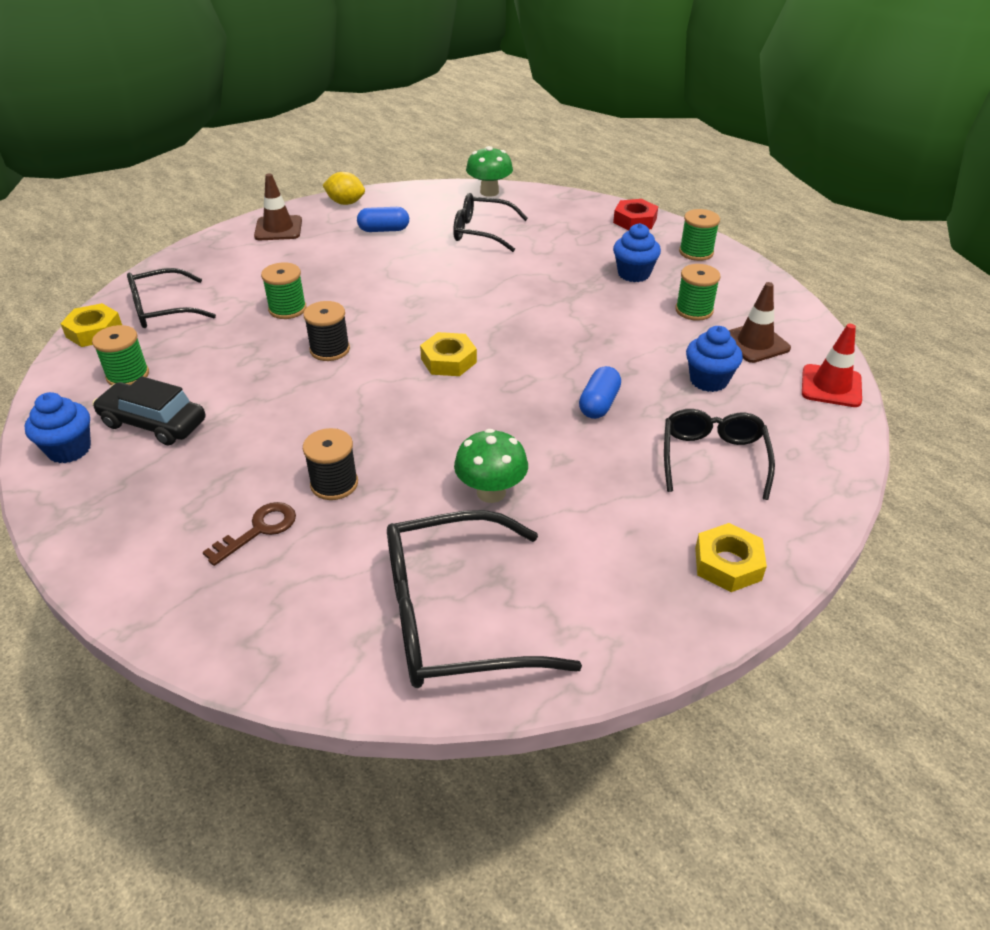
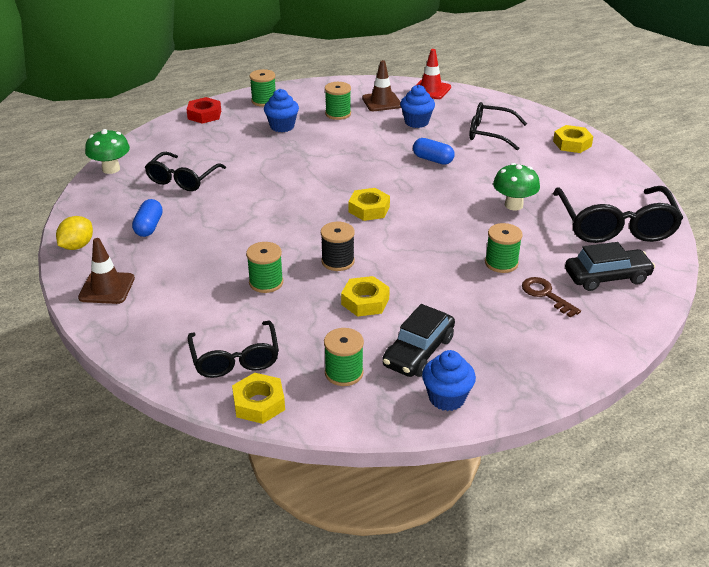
camera: 80 degrees left, 5 degrees down
black spool [303,428,358,500] -> green spool [485,223,523,273]
none -> yellow nut [341,276,390,317]
none -> black car [565,242,655,291]

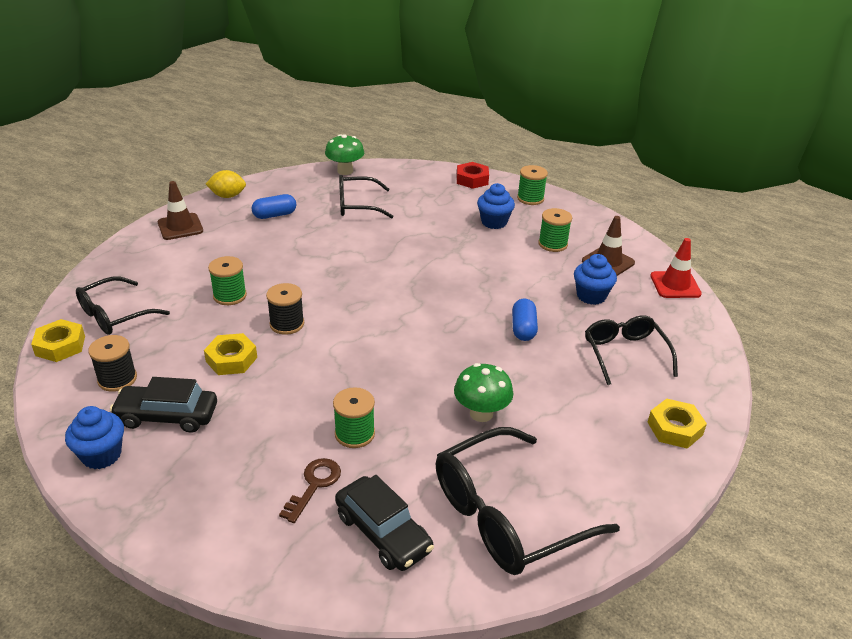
camera: 60 degrees right, 0 degrees up
green spool [324,328,364,386] -> black spool [88,335,137,392]
yellow nut [349,188,390,221] -> none

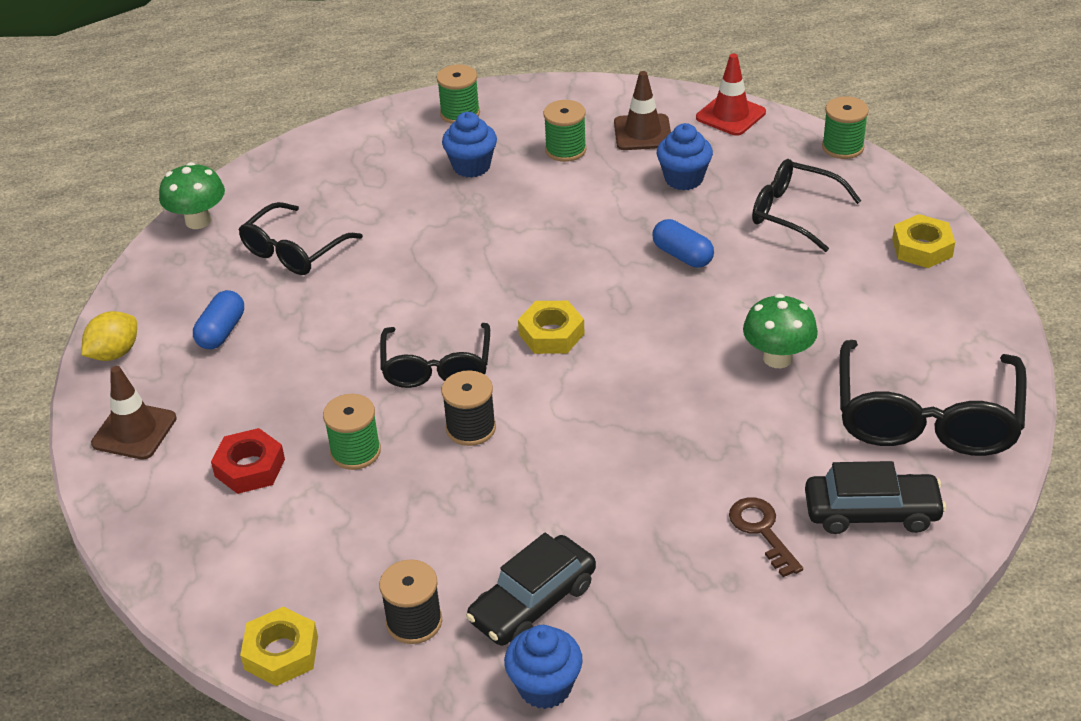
camera: 45 degrees left, 5 degrees up
black glasses [76,276,170,335] -> black glasses moved to [380,323,490,388]
yellow nut [204,333,257,375] -> yellow nut moved to [518,301,585,354]
green spool [333,387,375,448] -> green spool moved to [822,96,869,159]
red nut [457,162,489,189] -> red nut moved to [211,428,285,494]

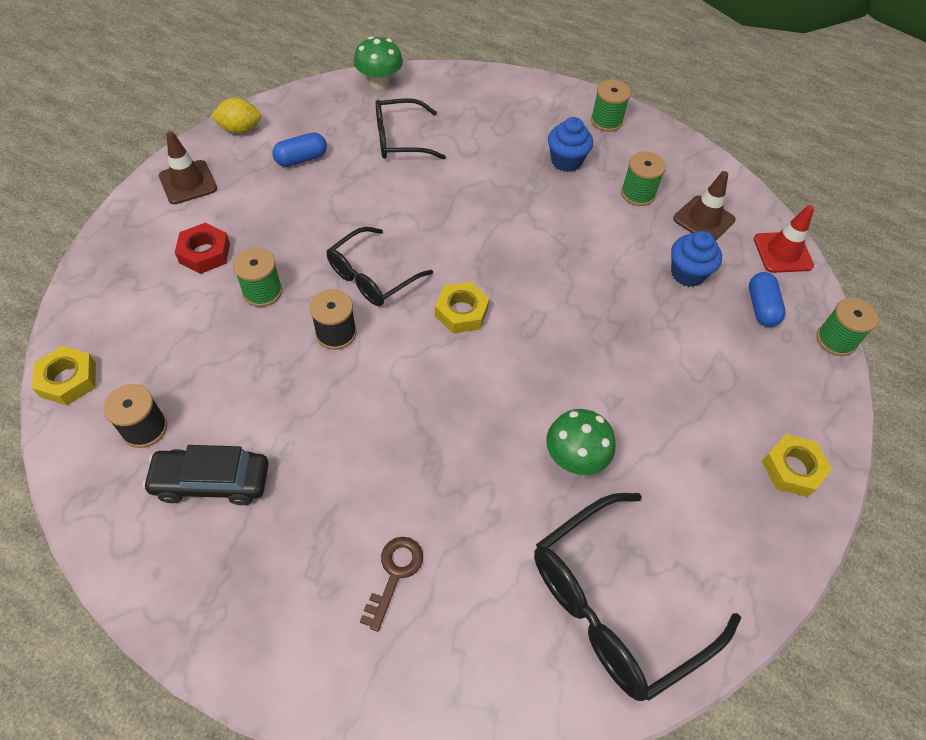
camera: 40 degrees right, 15 degrees up
blue cupcake [504,625,583,709] -> none
blue capsule [652,219,714,268] -> blue capsule moved to [749,272,786,327]
black glasses [752,159,861,252] -> none
black car [805,461,946,534] -> none

